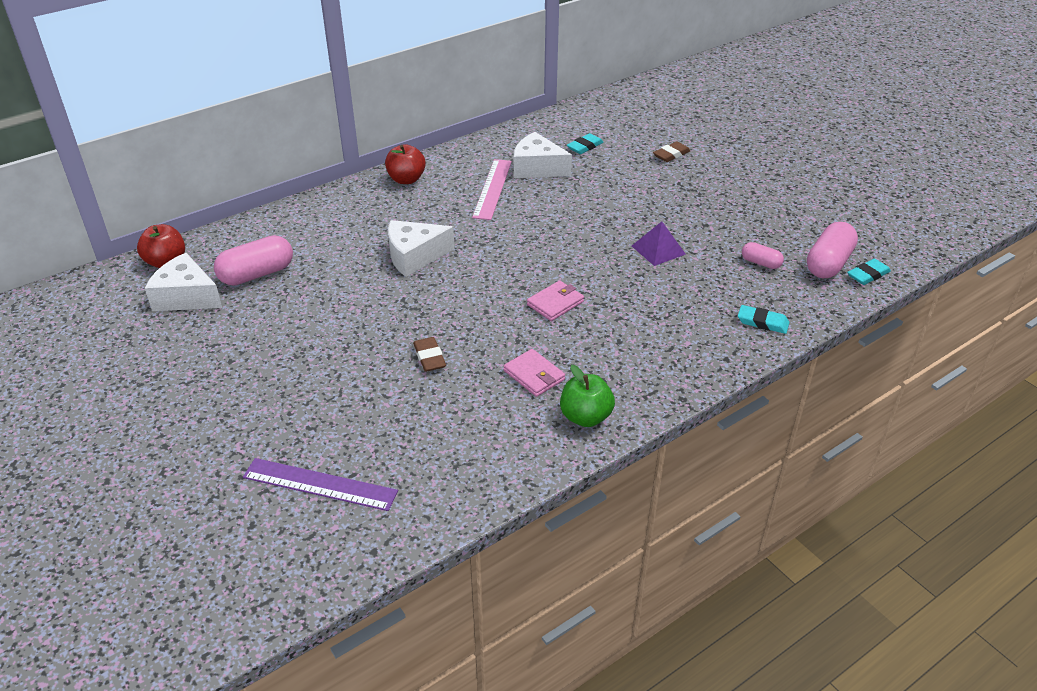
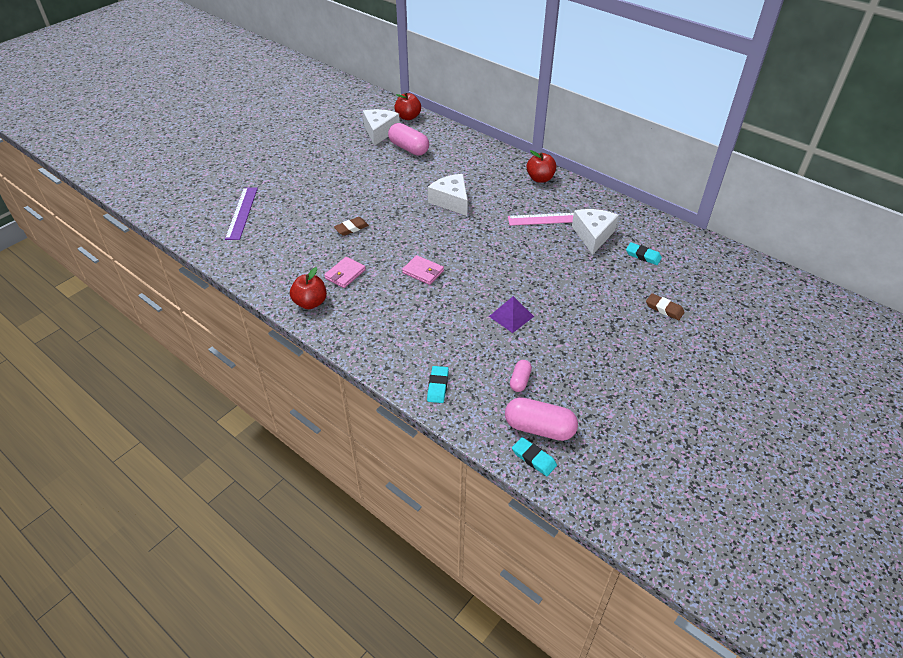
camera: 75 degrees right, 5 degrees up
green apple [560,365,615,427] -> red apple [290,267,327,309]

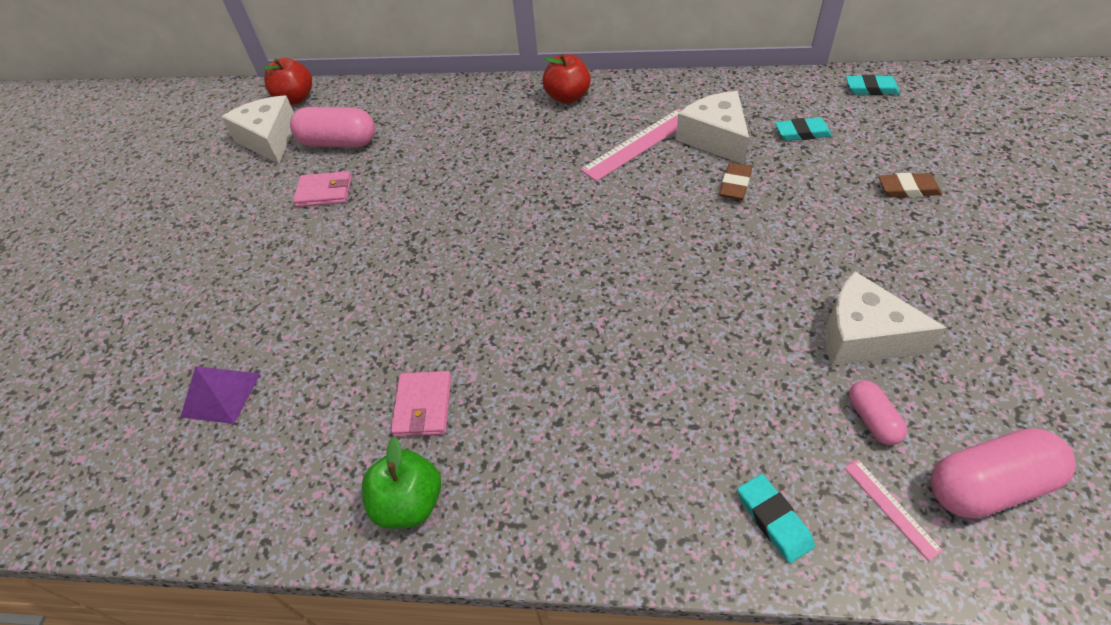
camera: 30 degrees left, 5 degrees up
purple ruler [225,187,258,240] -> none
red apple [290,267,327,309] -> green apple [362,437,441,529]
brown eraser [334,217,369,236] -> brown eraser moved to [719,163,752,200]
pink wallet [402,255,444,285] -> pink wallet moved to [293,171,352,207]
white cheese [428,174,468,216] -> white cheese moved to [826,271,947,366]
purple pyramid [489,296,534,333] -> purple pyramid moved to [180,366,260,424]
turquoise eraser [512,437,557,476] -> turquoise eraser moved to [846,75,900,95]
none -> pink ruler [844,459,943,561]

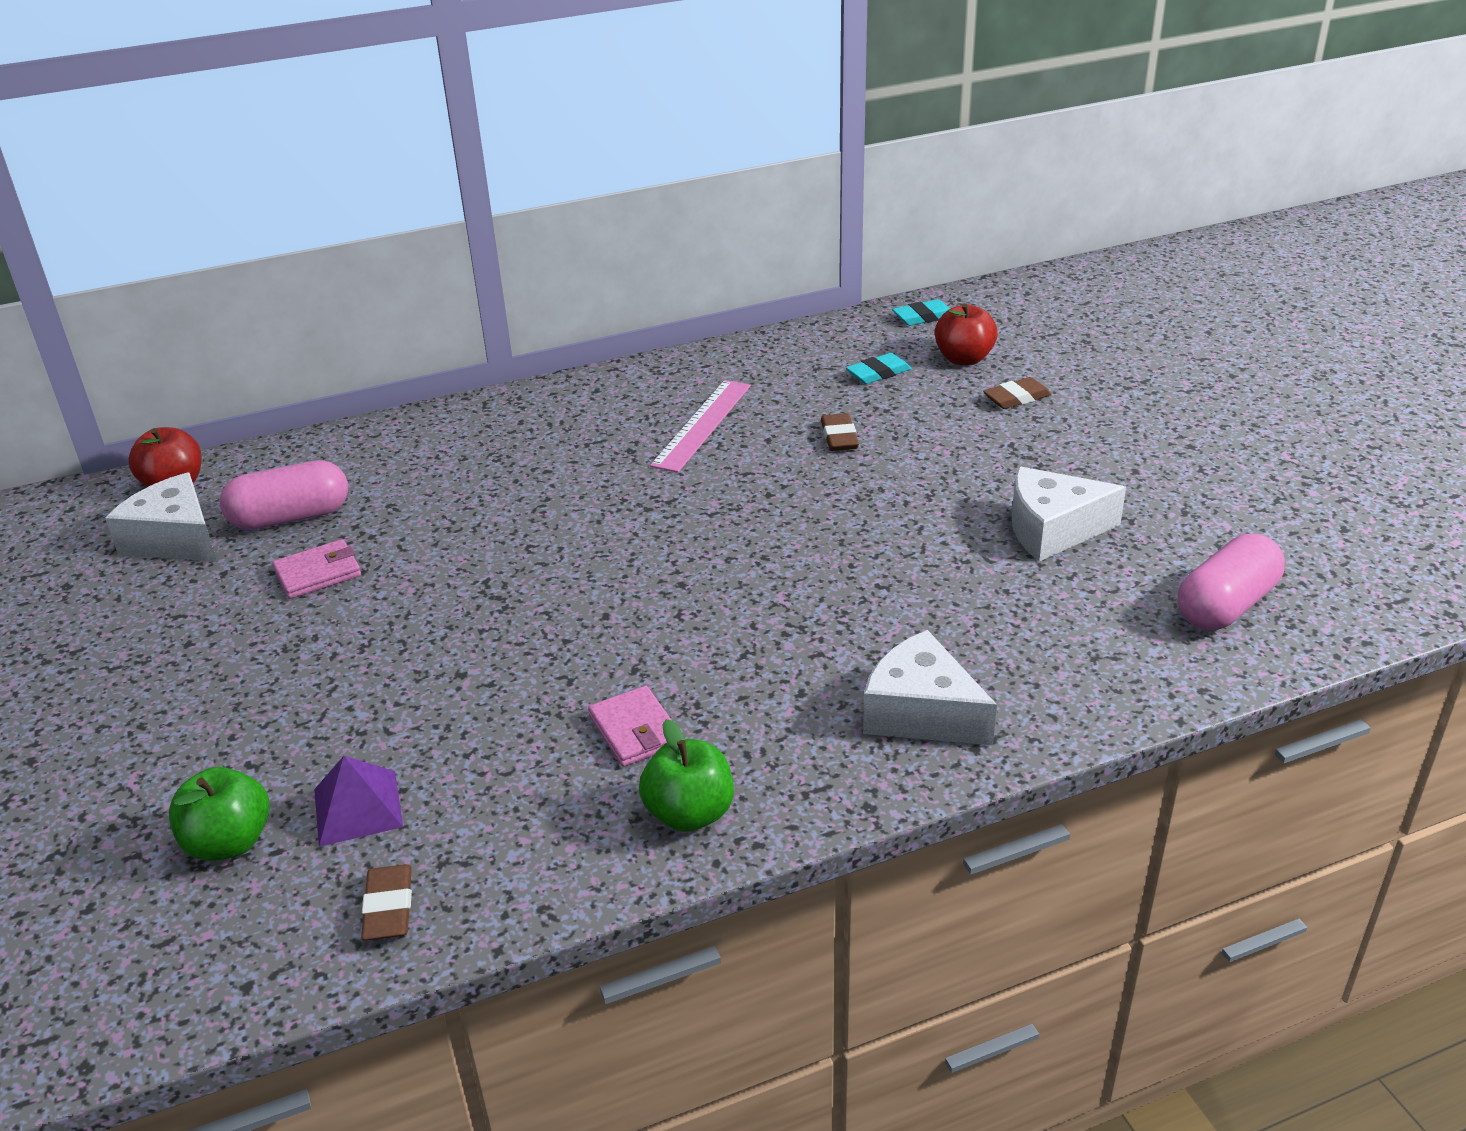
camera: 30 degrees left, 15 degrees down
red apple [542,54,591,104] -> red apple moved to [935,303,998,365]
white cheese [676,91,749,165] -> white cheese moved to [863,630,997,745]
turquoise eraser [737,474,815,563] -> none
pink ruler [844,459,943,561] -> none
pink capsule [849,380,907,445] -> none
none -> green apple [169,767,270,861]
none -> brown eraser [361,864,412,940]

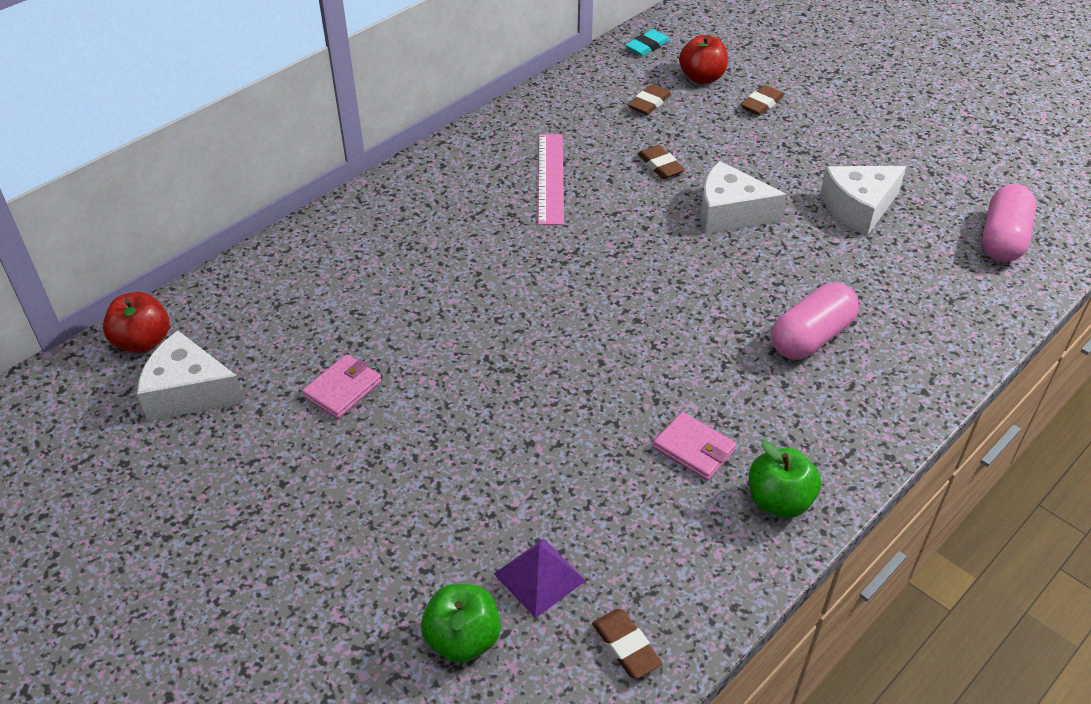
camera: 25 degrees left, 10 degrees up
pink capsule [220,460,348,530] -> pink capsule moved to [771,282,859,360]
turquoise eraser [846,353,912,384] -> brown eraser [628,84,671,115]
white cheese [863,630,997,745] -> white cheese moved to [701,161,787,234]

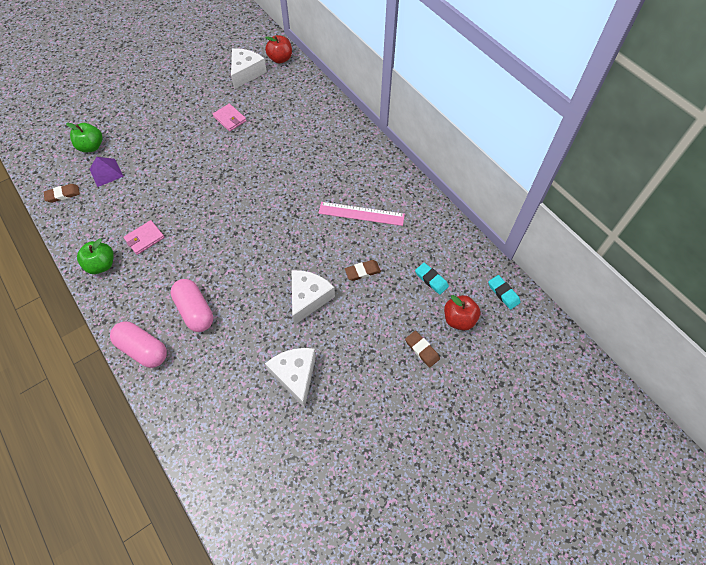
camera: 100 degrees right, 15 degrees up
brown eraser [628,84,671,115] -> turquoise eraser [415,263,449,295]
pink capsule [982,184,1037,262] -> pink capsule moved to [110,321,167,368]

